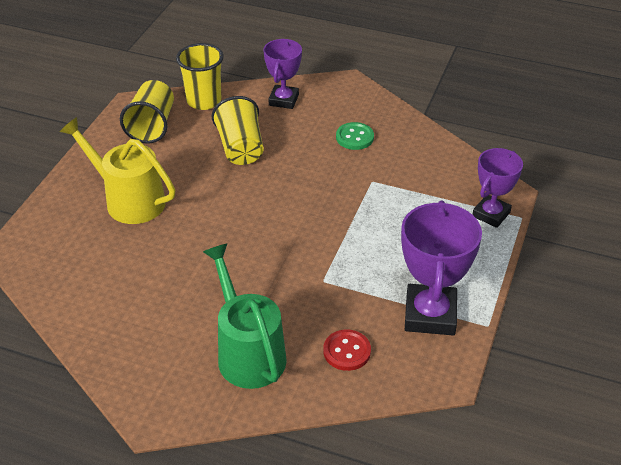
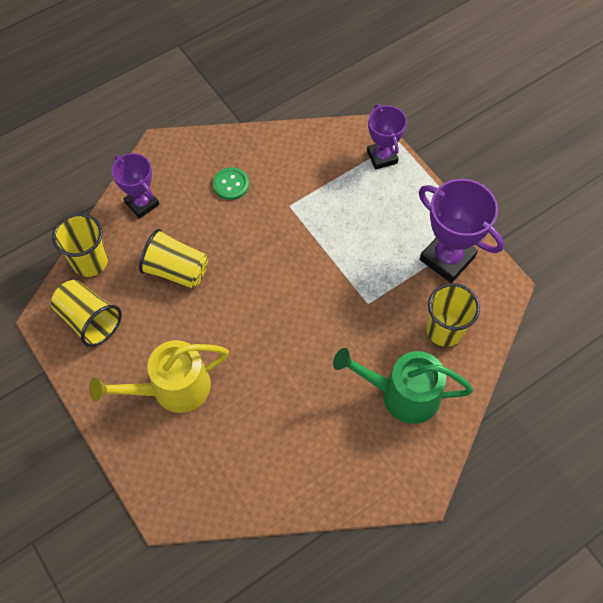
camera: 55 degrees left, 20 degrees up
red button [323,330,371,371] -> yellow cup [426,283,480,347]

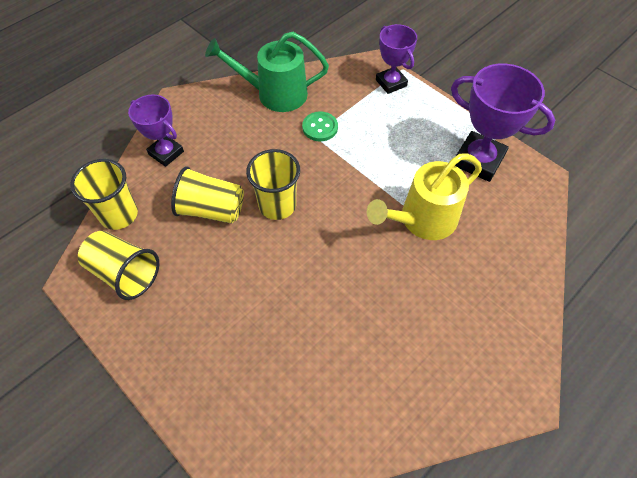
camera: 10 degrees left, 5 degrees down
yellow watering can [89,340,229,413] -> yellow watering can moved to [367,154,482,240]
green button [213,167,249,200] -> green button moved to [302,112,338,141]
green watering can [333,348,473,424] -> green watering can moved to [205,32,329,112]
yellow cup [426,283,480,347] -> yellow cup moved to [246,149,300,220]

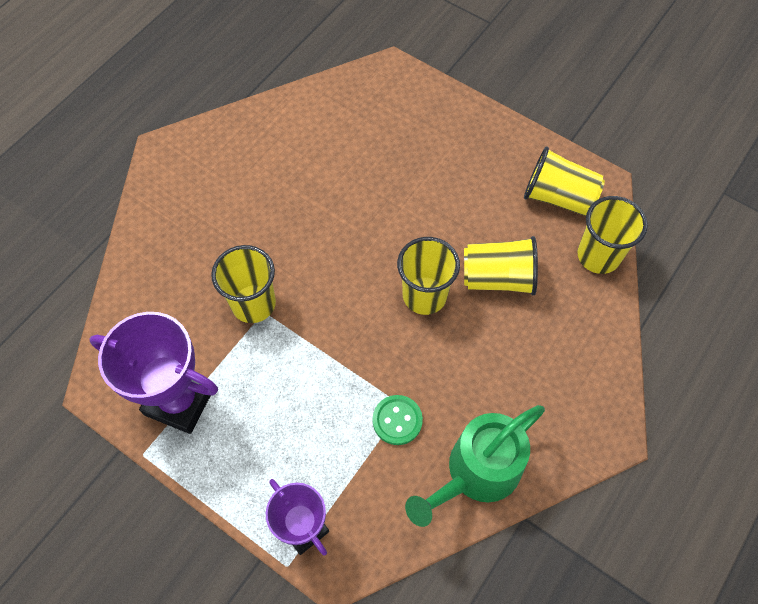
camera: 170 degrees right, 5 degrees up
purple trophy [128,94,184,167] -> none
green watering can [205,32,329,112] -> green watering can turned 150 degrees clockwise [405,405,545,527]
yellow watering can [367,154,482,240] -> yellow cup [211,245,276,323]

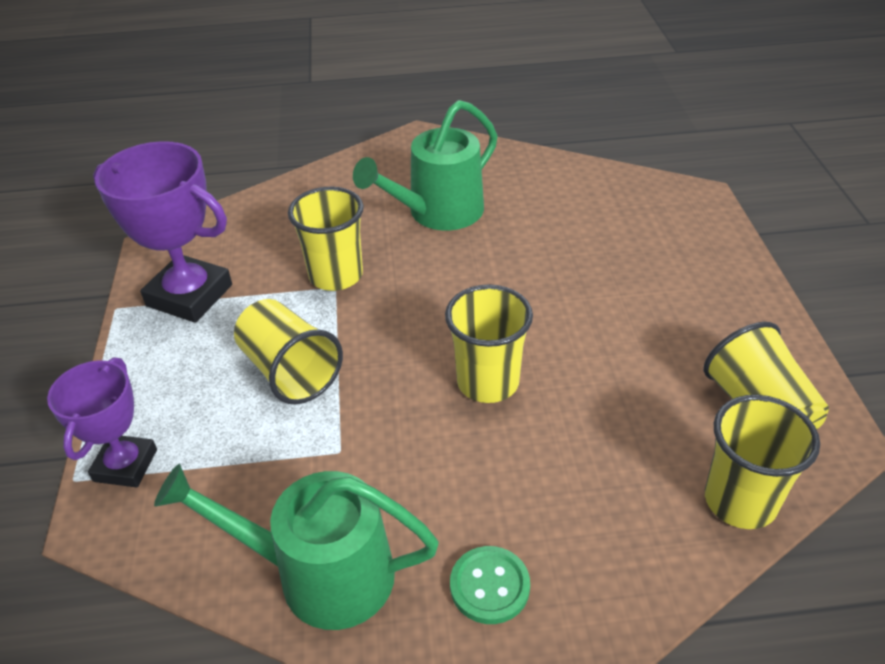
camera: 50 degrees right, 20 degrees down
purple trophy [89,312,218,434] -> purple trophy turned 45 degrees counterclockwise [93,141,232,323]
green button [373,395,423,445] -> green button moved to [450,546,530,624]
yellow cup [464,236,538,295] -> yellow cup moved to [234,299,343,404]
none -> green watering can [353,100,498,230]

